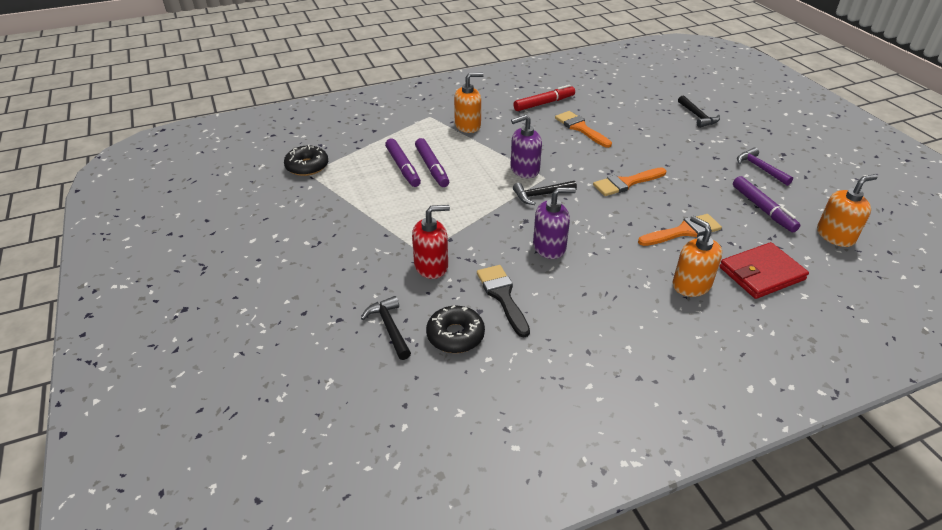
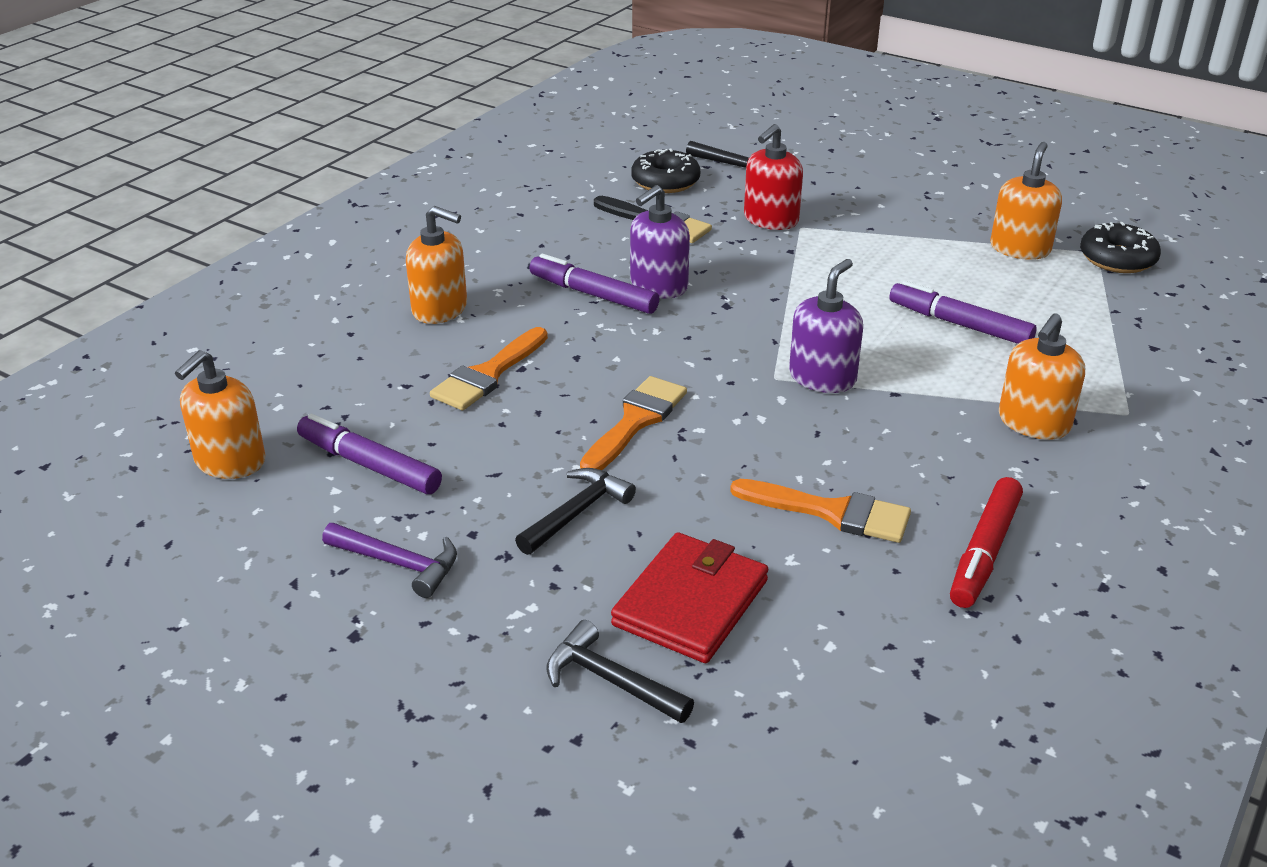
camera: 145 degrees right, 5 degrees down
purple marker [385,138,421,187] -> purple marker moved to [529,254,659,314]
black hammer [513,181,577,205] -> black hammer moved to [515,468,636,555]
red wallet [719,242,809,299] -> red wallet moved to [611,532,768,663]
none -> orange soap dispenser [990,142,1062,260]

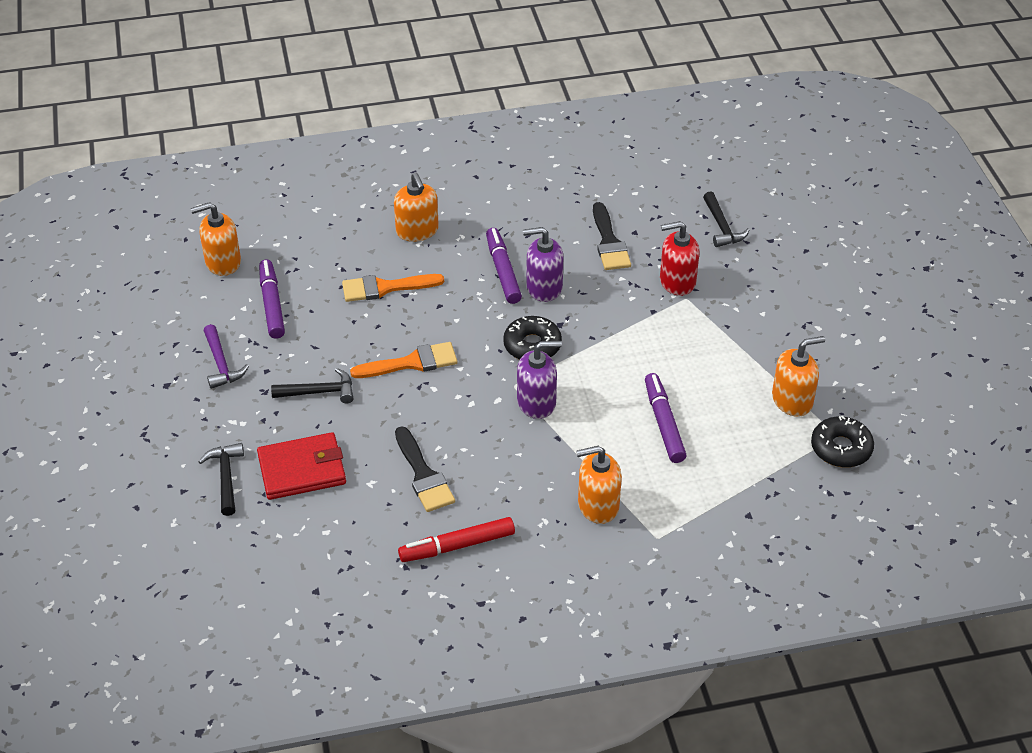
camera: 45 degrees right, 10 degrees up
black donut [631,148,700,193] -> black donut moved to [503,316,562,360]
orange brush [730,479,911,543] -> black brush [395,426,455,512]

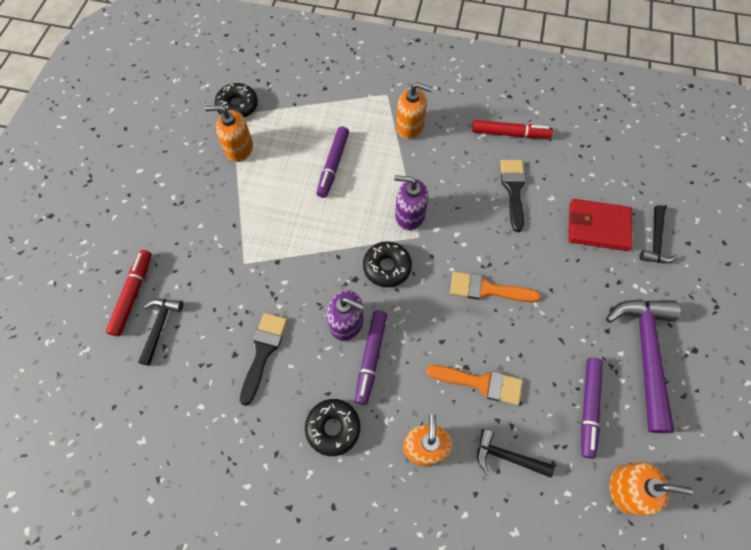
camera: 155 degrees left, 20 degrees up
purple hammer [204,324,249,389] -> purple hammer [606,299,680,433], size x1.89
black hammer [271,368,353,404] -> black hammer moved to [477,429,554,478]
red soap dispenser [660,221,700,296] -> none
none -> red marker [106,250,151,336]
none -> black donut [305,399,360,456]

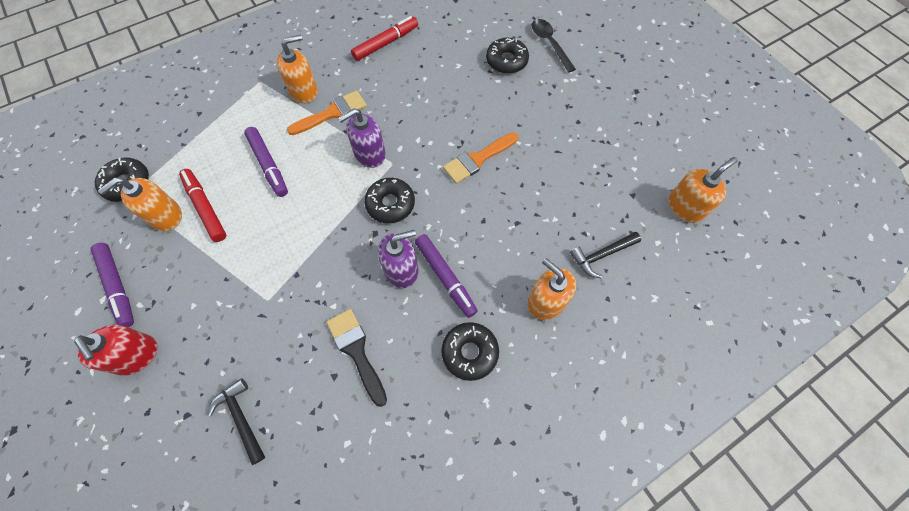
camera: 45 degrees left, 0 degrees up
red marker [106,250,151,336] -> red marker moved to [179,169,227,242]
orange brush [426,365,523,405] -> orange brush moved to [287,90,367,135]
black brush [500,160,526,232] -> none
red wallet [569,199,632,251] -> black donut [486,38,529,74]
purple marker [581,358,603,459] -> purple marker moved to [91,243,134,327]
purple hammer [606,299,680,433] -> none
black hammer [640,205,678,264] -> black spoon [532,19,576,73]
none -> red soap dispenser [74,324,158,376]

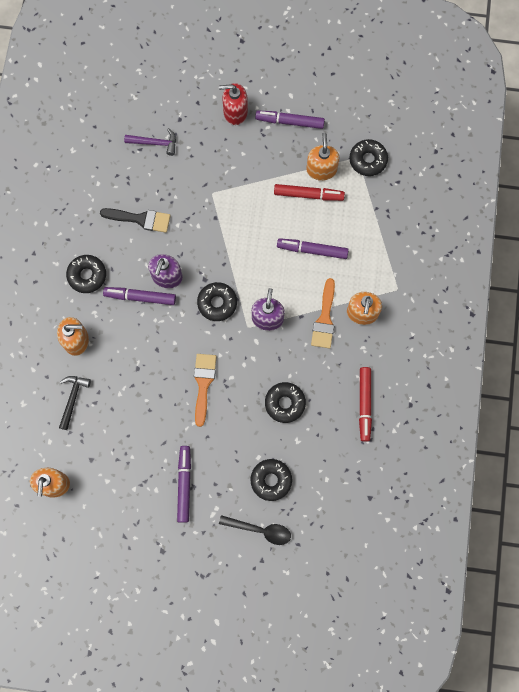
camera: 130 degrees right, 10 degrees up
black hammer [208,378,265,465] -> purple hammer [124,128,176,156]
none -> purple marker [177,446,191,523]
none -> black donut [265,382,306,423]

